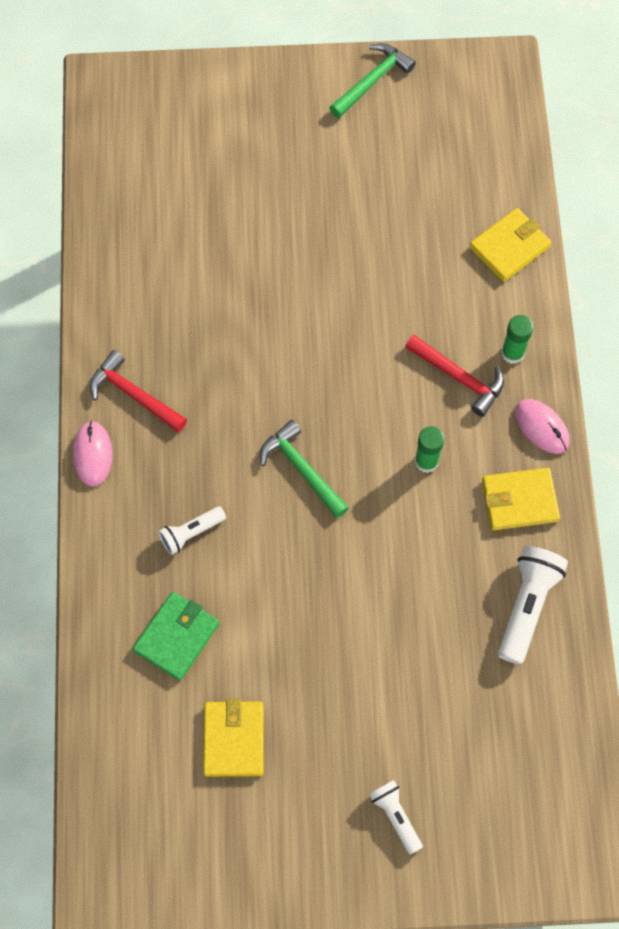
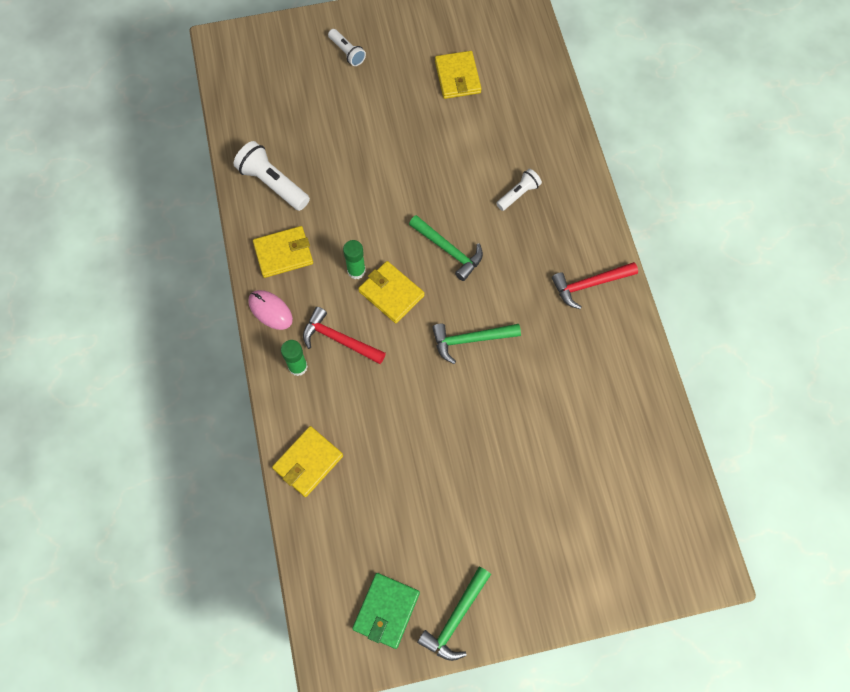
camera: 170 degrees right, 0 degrees up
pink mouse [73,421,113,487] -> none
red hammer [90,350,187,432] -> red hammer turned 135 degrees clockwise [552,262,638,309]
green wallet [133,592,219,681] -> green wallet moved to [352,573,420,649]
white flashlight [498,546,568,665] -> white flashlight turned 120 degrees clockwise [234,141,310,211]
none -> yellow wallet [358,261,425,323]
none -> green hammer [432,324,521,364]

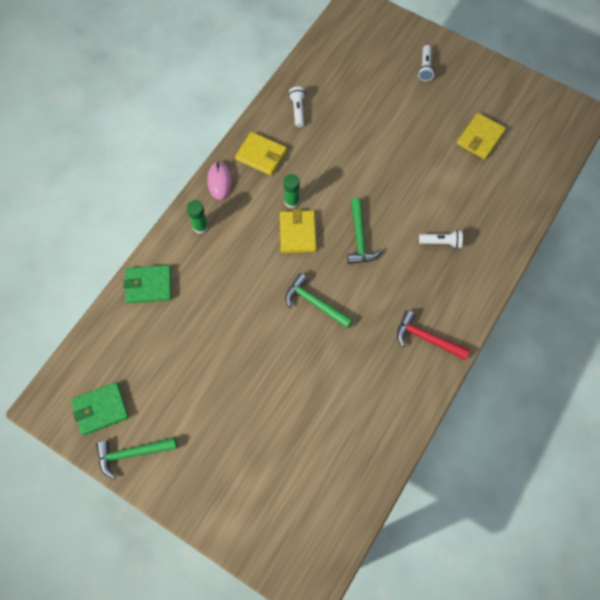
camera: 45 degrees right, 0 degrees up
white flashlight [234,141,310,211] -> white flashlight [289,87,306,127], size x0.60
yellow wallet [272,426,343,497] -> green wallet [124,265,172,303]
red hammer [303,307,386,364] -> none

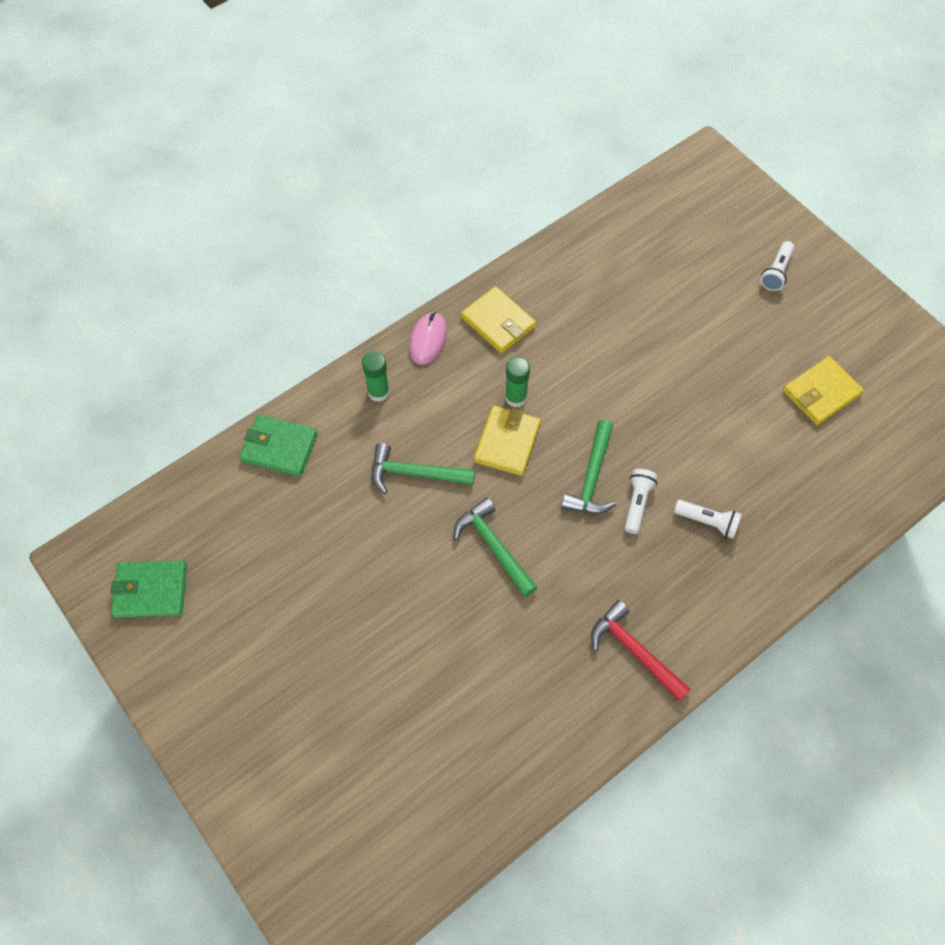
camera: 20 degrees right, 5 degrees down
green hammer [96,437,177,479] -> green hammer moved to [372,443,475,494]
white flashlight [289,87,306,127] -> white flashlight moved to [625,469,658,534]

